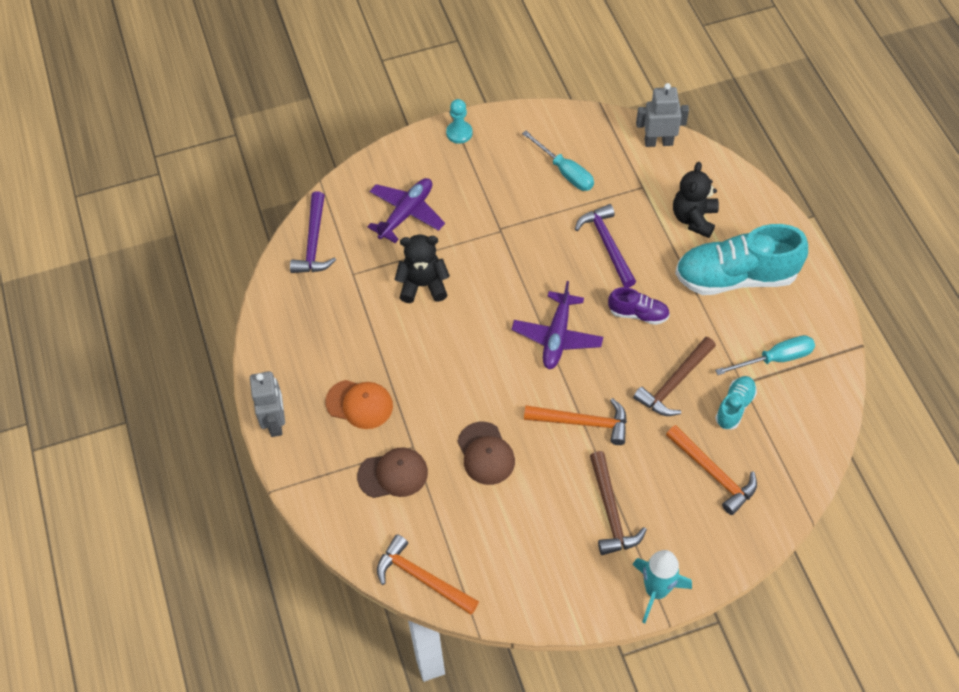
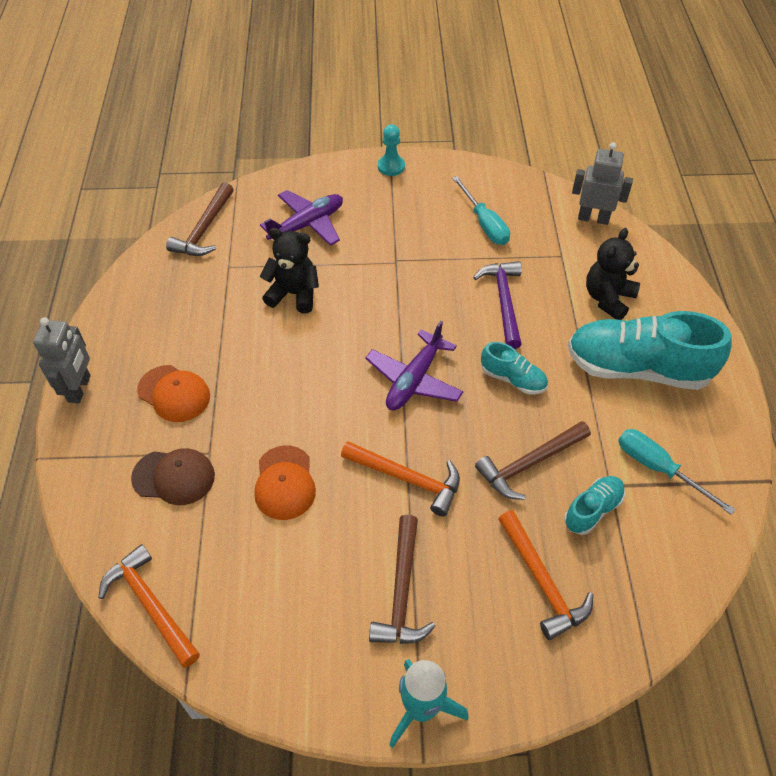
camera: 15 degrees right, 5 degrees down
purple hammer [290,191,336,273] -> brown hammer [166,182,234,256]
brown cap [457,422,515,485] -> orange cap [254,445,316,520]
purple shoe [608,287,670,325] -> turquoise shoe [481,342,548,395]
turquoise screwdriver [715,335,815,375] -> turquoise screwdriver turned 135 degrees counterclockwise [618,429,736,515]

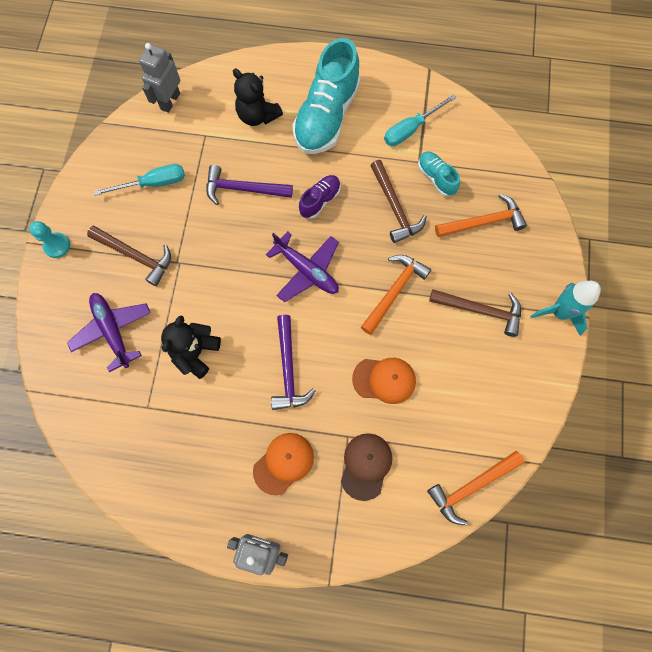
camera: 80 degrees left, 20 degrees up
brown hammer [166,182,234,256] -> brown hammer moved to [87,226,171,286]
turquoise shoe [481,342,548,395] -> purple shoe [299,175,341,219]
none -> purple hammer [271,315,316,410]

